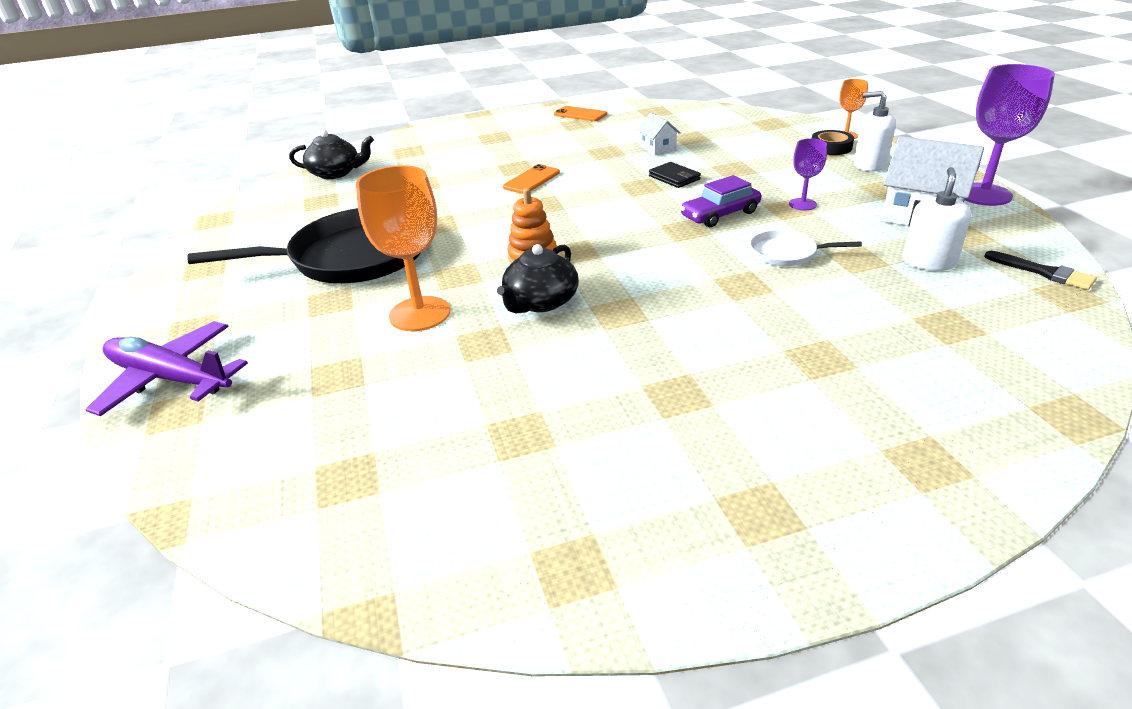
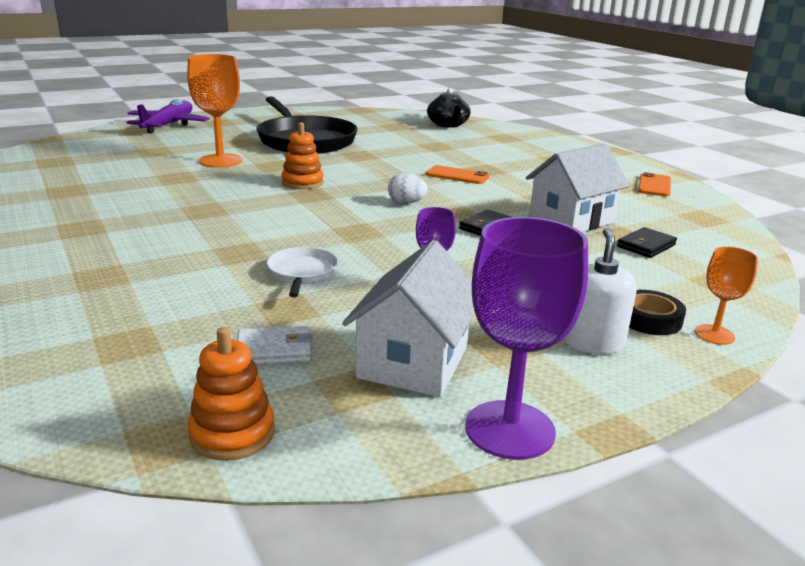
camera: 75 degrees right, 10 degrees down
black teapot [497,244,579,313] -> none
white house [637,112,681,156] -> white house [526,144,630,232], size x1.86
purple car [680,175,761,227] -> none
white soap dispenser [902,167,972,271] -> white wallet [237,326,313,365]
black brush [984,251,1097,290] -> orange stacking toy [188,327,275,461]
none -> white egg [388,173,428,204]
none -> black wallet [617,227,677,258]

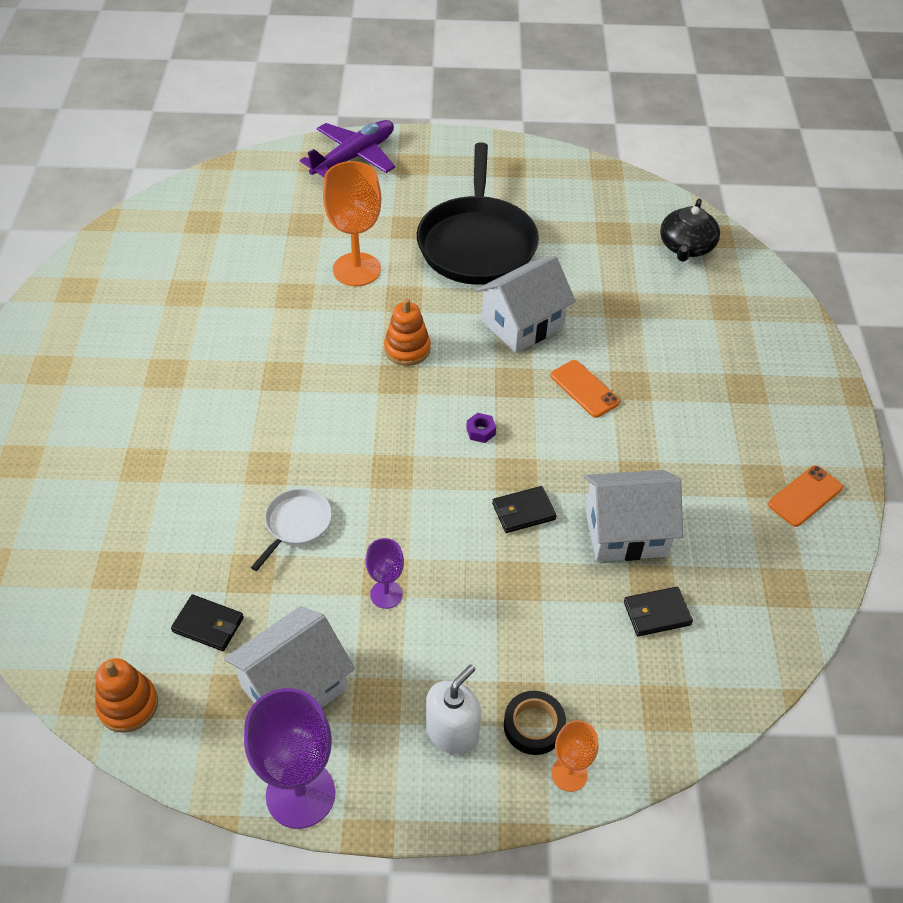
camera: 30 degrees right, 25 degrees up
white wallet [237,326,313,365] -> black wallet [171,595,244,651]
white egg [388,173,428,204] -> purple nut [466,413,496,443]
none -> white house [476,256,576,353]

